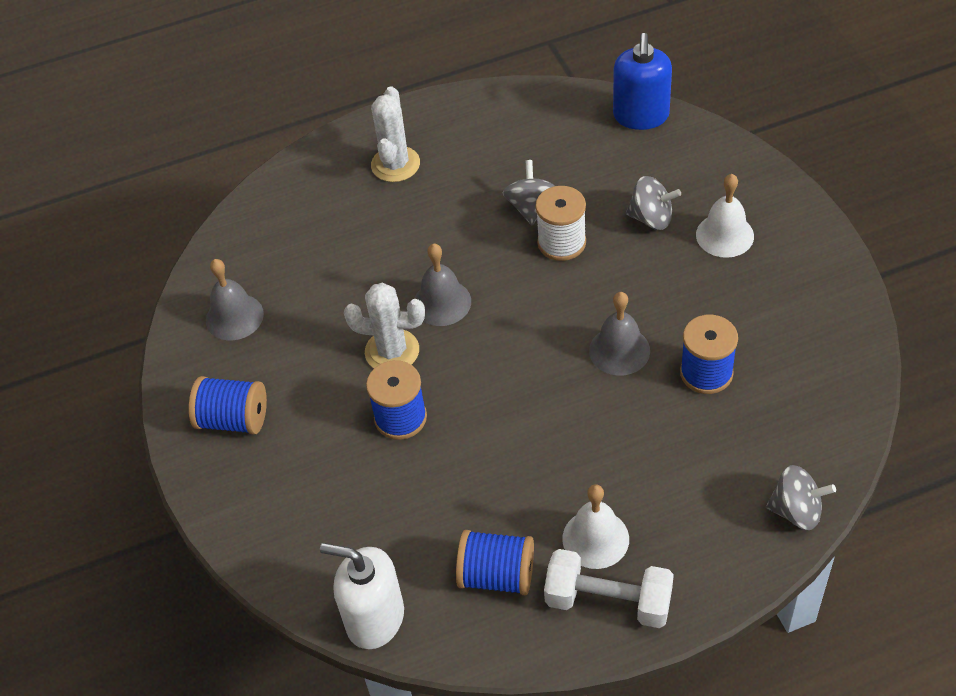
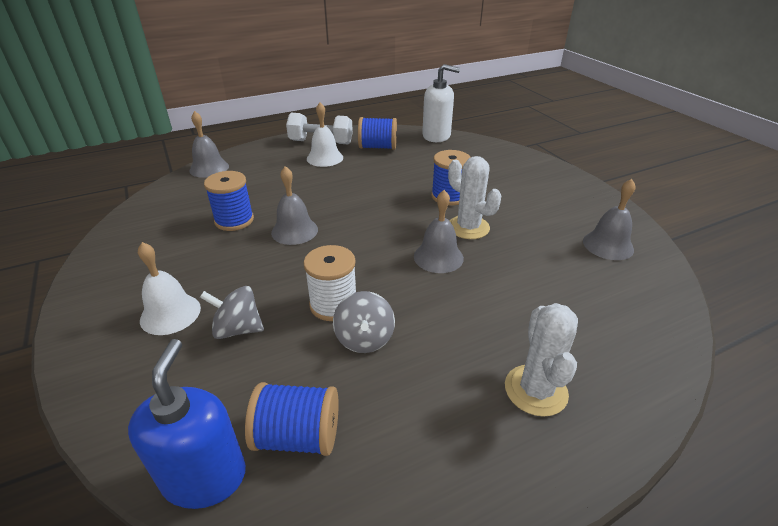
camera: 170 degrees right, 15 degrees down
blue spool [189,376,267,435] -> blue spool moved to [245,382,339,456]
white cactus [344,283,425,368] -> white cactus turned 45 degrees clockwise [448,156,501,239]
grey spinning top [766,465,836,530] -> grey bell [189,111,229,178]

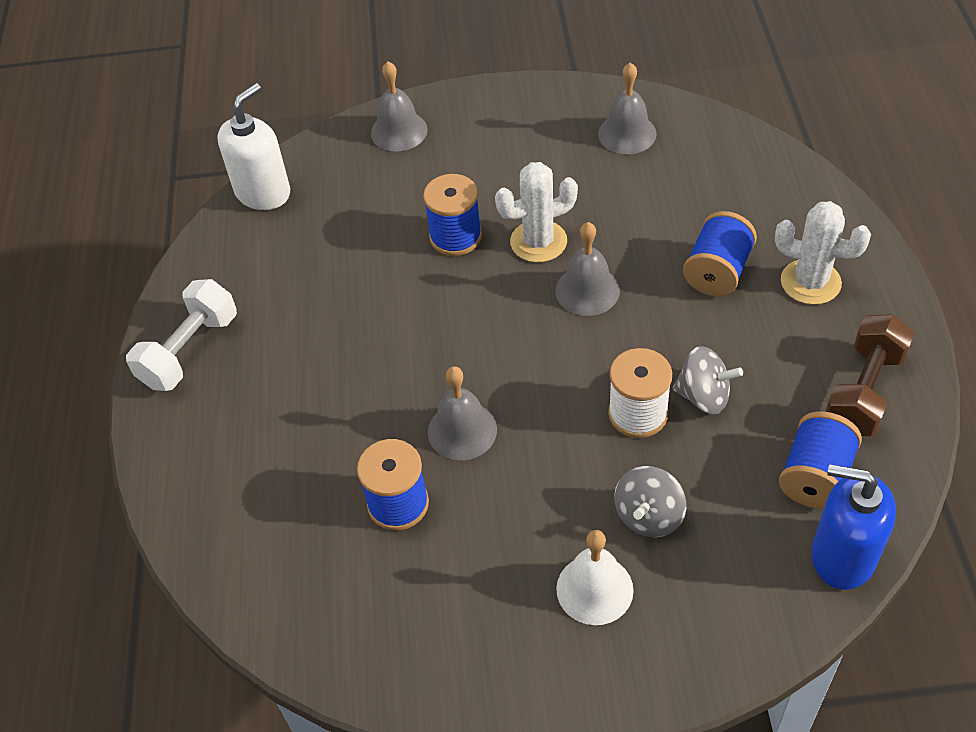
camera: 65 degrees left, 15 degrees up
grey bell [189,111,229,178] -> grey bell moved to [371,61,428,151]
white bell [307,103,343,167] -> none
blue spool [358,117,397,150] -> blue spool moved to [683,211,757,296]
none -> brown dumbbell [826,314,915,436]

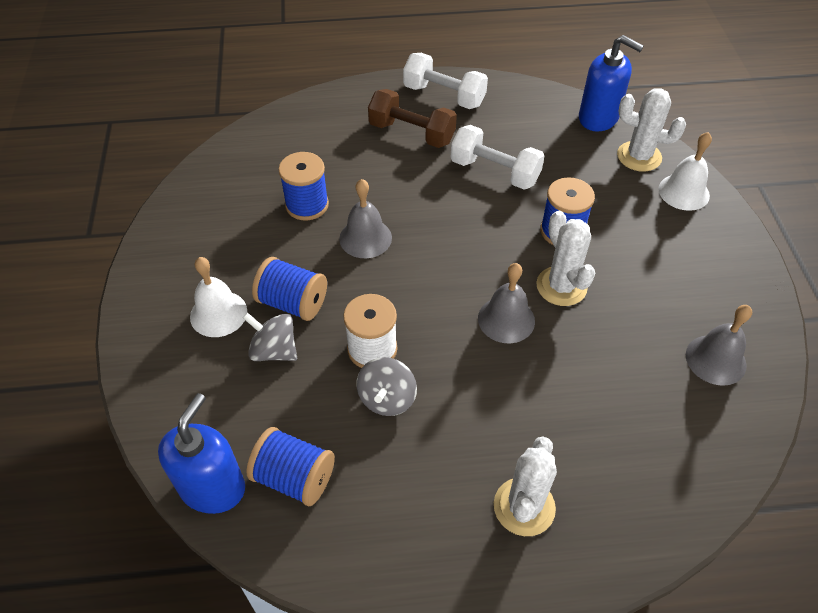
camera: 85 degrees right, 0 degrees up
white soap dispenser [218,83,290,210] -> blue soap dispenser [579,35,644,132]
grey bell [371,61,428,151] -> white bell [658,132,712,211]
blue spool [683,211,757,296] -> blue spool moved to [252,257,327,321]
brown dumbbell [826,314,915,436] -> brown dumbbell moved to [368,89,457,148]
none -> white dumbbell [451,125,545,190]
none -> white cactus [617,88,686,172]

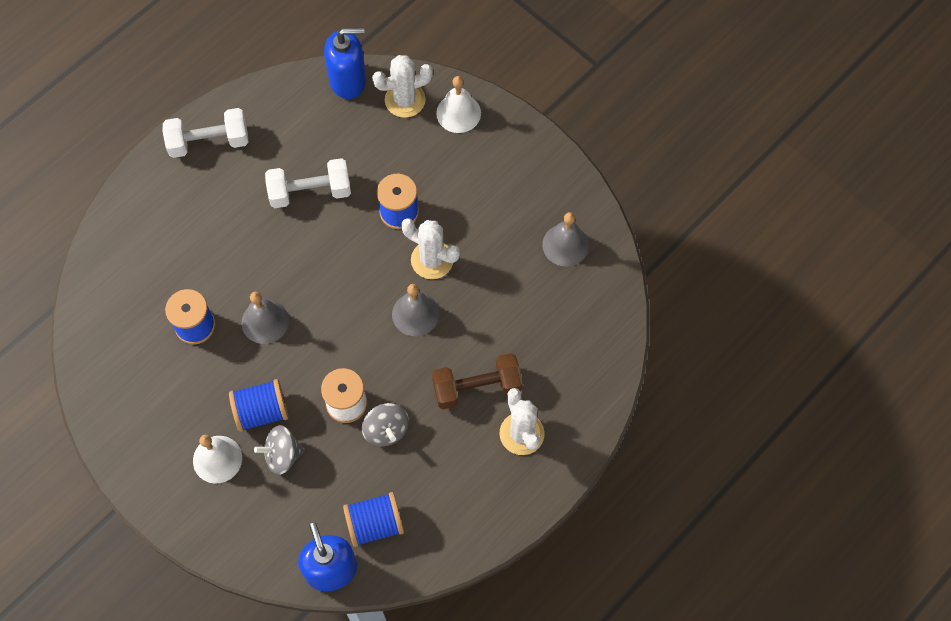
camera: 40 degrees left, 15 degrees up
brown dumbbell [368,89,457,148] -> brown dumbbell moved to [432,353,523,409]

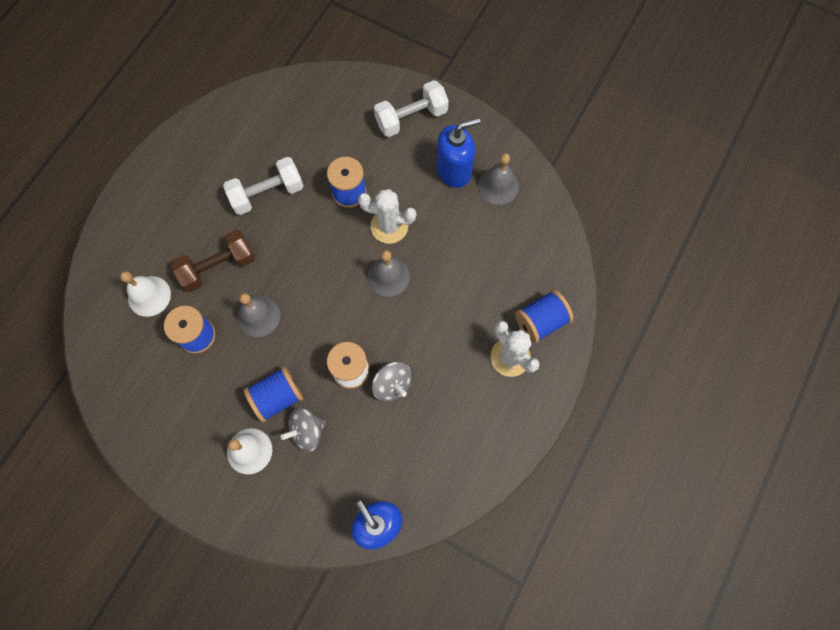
camera: 15 degrees left, 5 degrees up
white dumbbell [163,108,248,158] -> white dumbbell moved to [374,80,449,137]
blue soap dispenser [324,28,366,99] -> blue soap dispenser moved to [436,118,480,188]
blue spool [343,492,404,547] -> blue spool moved to [515,290,573,344]
white cactus [372,55,433,118] -> none
brown dumbbell [432,353,523,409] -> brown dumbbell moved to [171,229,255,292]
white bell [436,76,481,133] -> white bell moved to [120,271,171,317]

